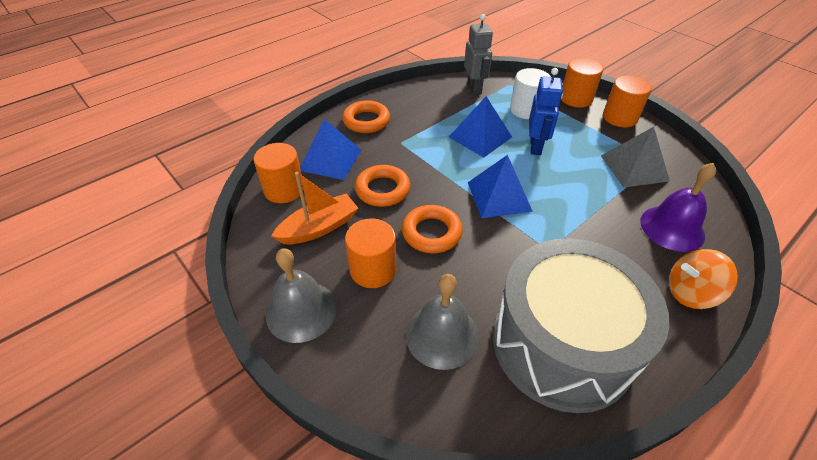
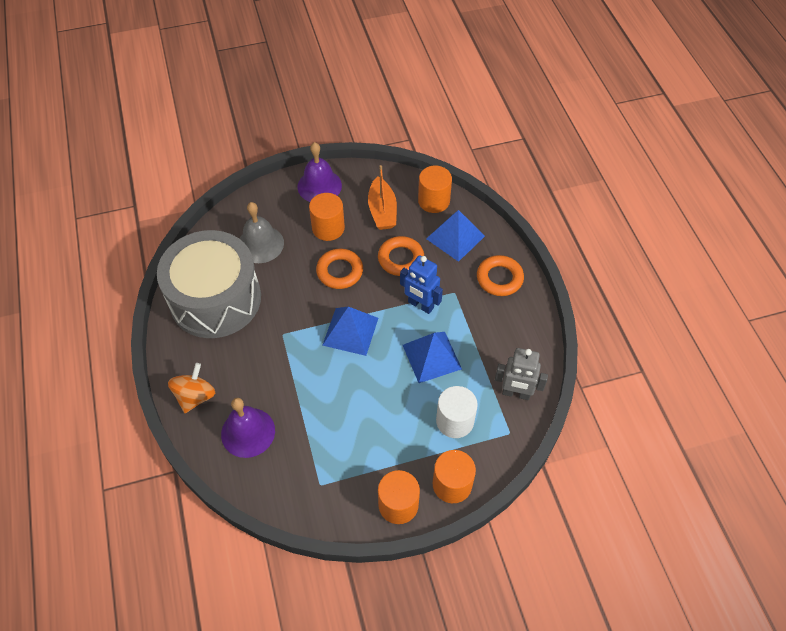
camera: 115 degrees right, 10 degrees up
grey bell [266,248,337,343] -> purple bell [297,142,342,202]
blue robot [529,68,563,155] -> blue robot moved to [400,255,443,314]
grey pyramid [601,127,670,188] -> none

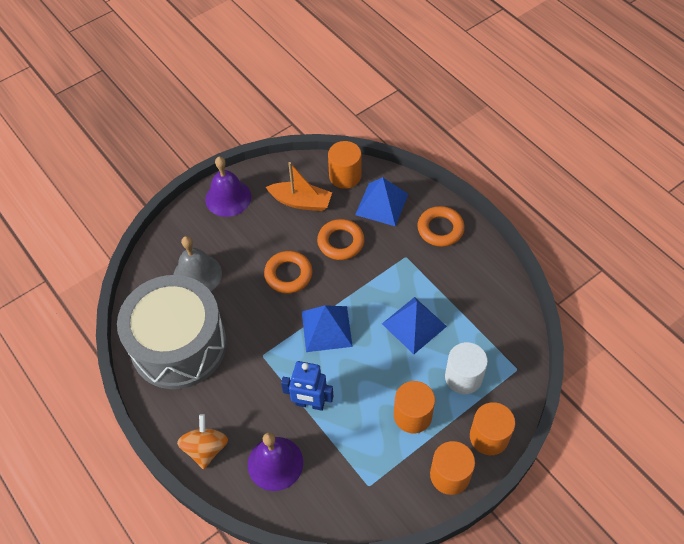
camera: 20 degrees left, 0 degrees up
orange cylinder [309,193,345,241] -> orange cylinder moved to [394,381,435,433]
orange boat [368,165,397,230] -> orange boat turned 45 degrees counterclockwise [266,162,332,211]
blue robot [400,255,443,314] -> blue robot moved to [281,361,333,411]
grey robot [495,348,548,400] -> none

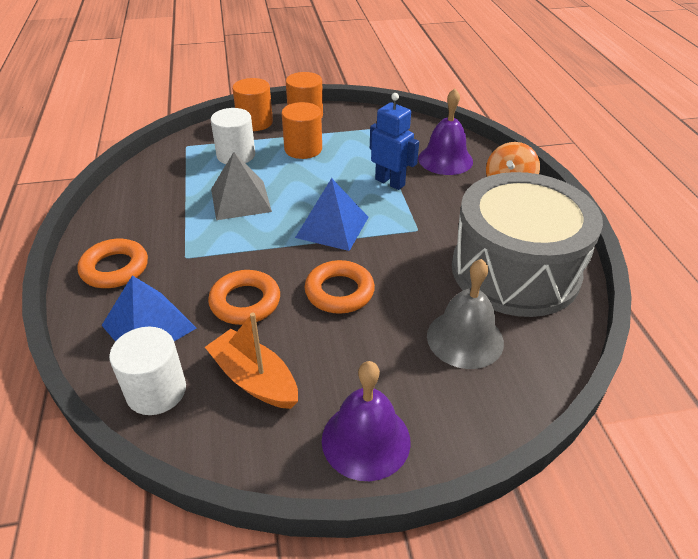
camera: 155 degrees left, 15 degrees down
orange cylinder [328,141,362,189] -> white cylinder [109,327,186,415]
blue pyramid [382,297,447,354] -> grey pyramid [211,152,272,220]

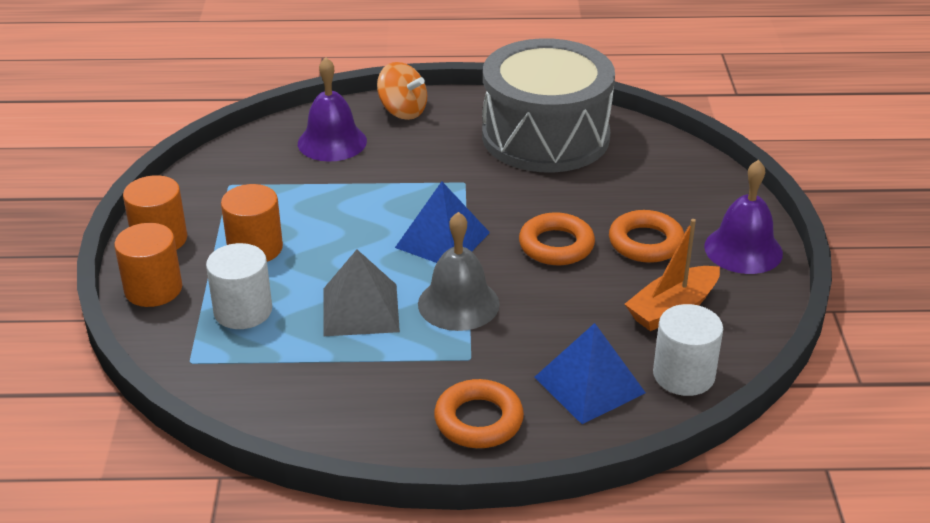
camera: 80 degrees left, 5 degrees down
orange ring [208,270,280,325] -> orange ring moved to [609,210,684,263]
blue robot [370,93,419,190] -> none
grey bell [427,259,504,369] -> grey bell moved to [418,212,500,331]

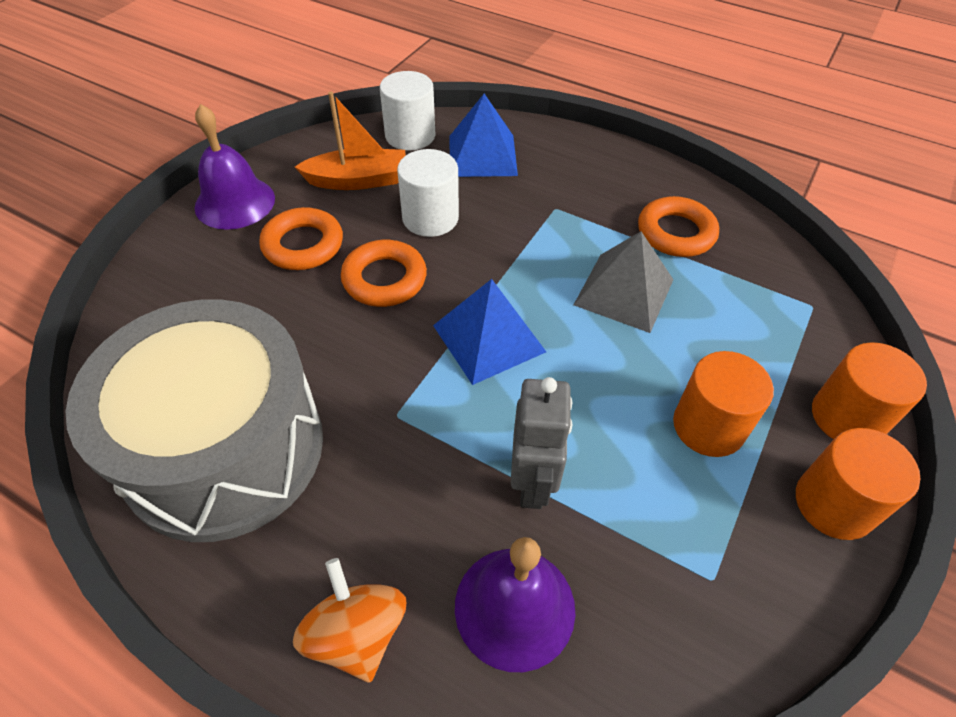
camera: 150 degrees left, 15 degrees up
white cylinder [206,243,272,329] -> white cylinder moved to [397,149,459,237]
grey bell [418,212,500,331] -> none
orange ring [434,379,524,448] -> orange ring moved to [638,196,719,257]
none -> grey robot [511,377,573,509]

